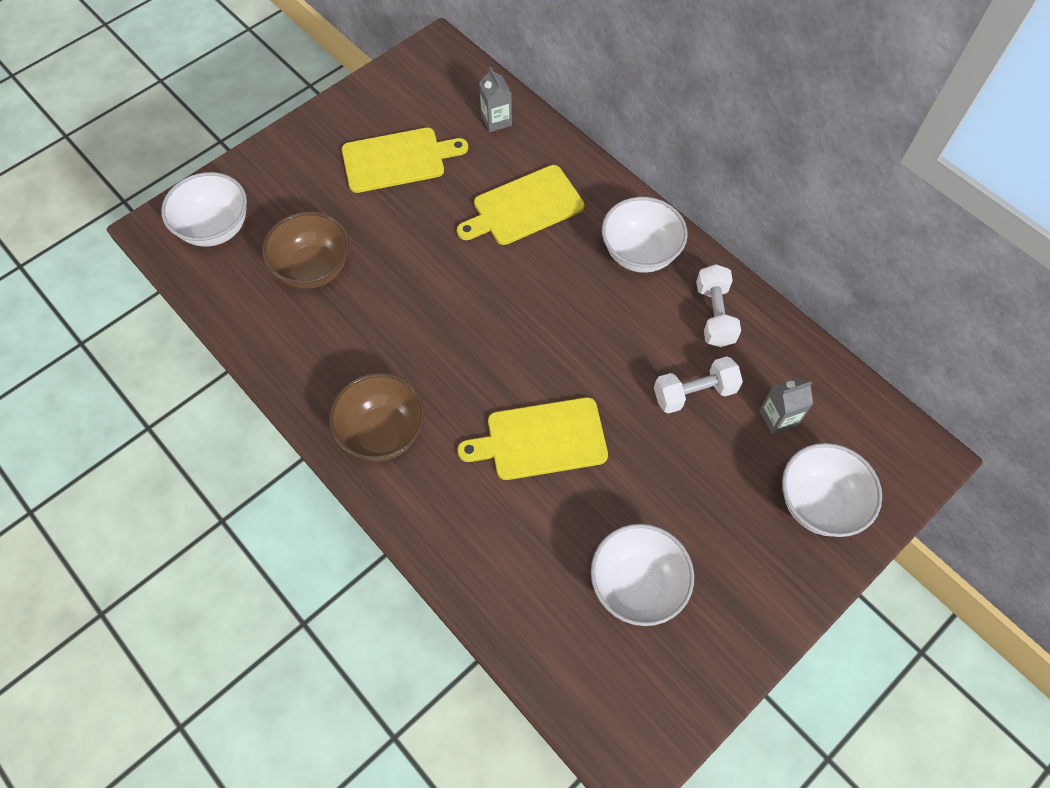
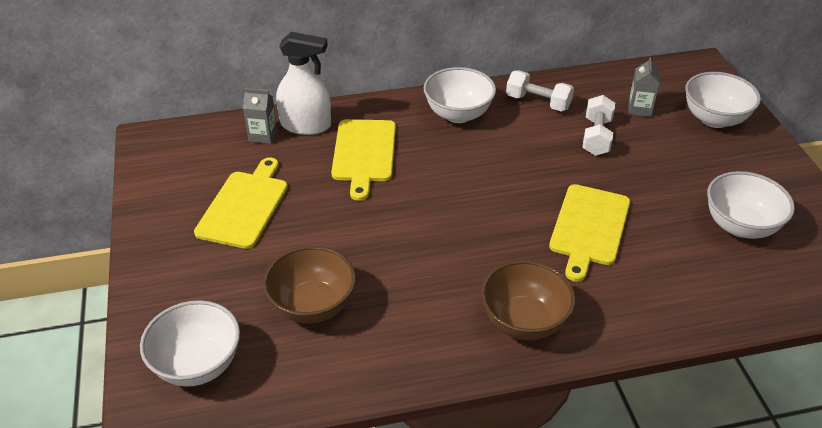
camera: 60 degrees left, 20 degrees down
none -> white spray bottle [276,32,331,135]

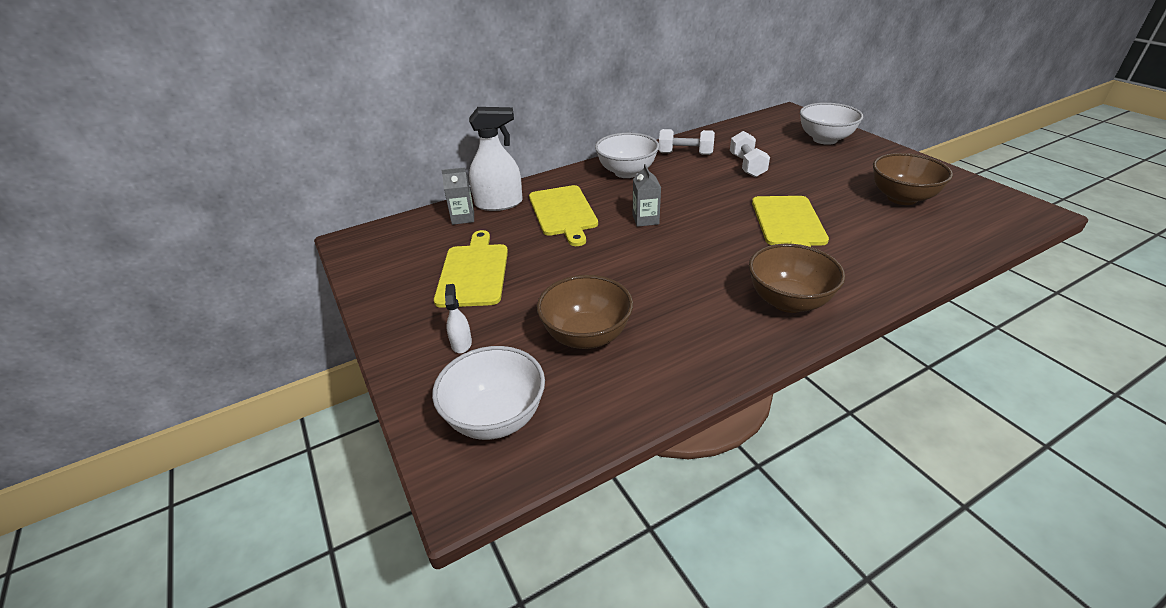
camera: 15 degrees left, 5 degrees down
grey carton [628,57,660,117] -> grey carton moved to [633,164,661,227]
white bowl [707,171,795,239] -> brown bowl [873,153,953,205]
none -> white spray bottle [445,284,472,353]

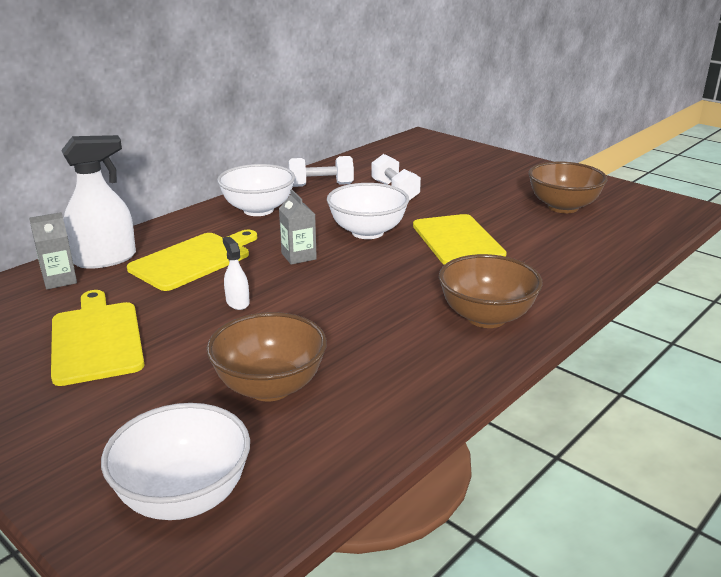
camera: 20 degrees left, 10 degrees down
white spray bottle [445,284,472,353] -> white spray bottle moved to [223,236,250,310]
yellow cutting board [529,185,598,246] -> yellow cutting board turned 105 degrees counterclockwise [127,230,257,291]
white bowl [800,103,863,145] -> white bowl moved to [327,183,409,239]

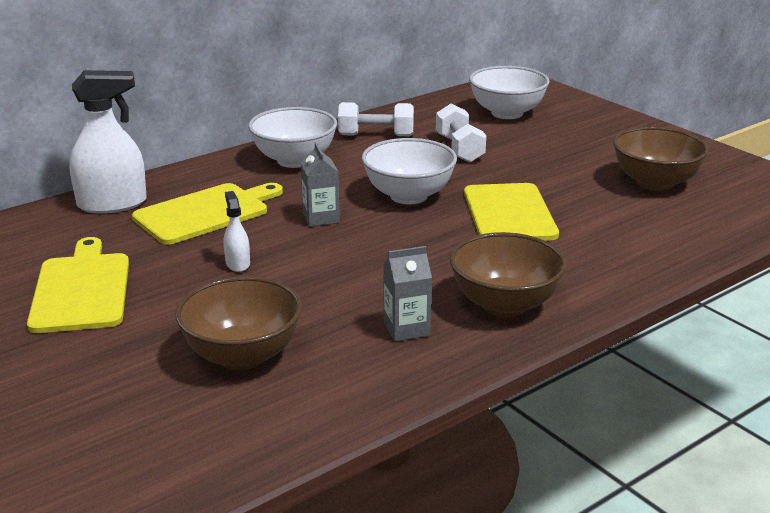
camera: 10 degrees right, 0 degrees up
grey carton [29,212,77,289] -> grey carton moved to [383,246,432,342]
white bowl [101,403,250,520] -> white bowl moved to [469,66,549,119]

